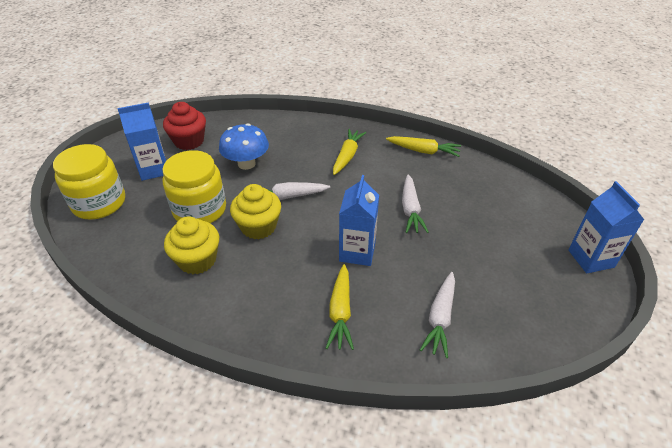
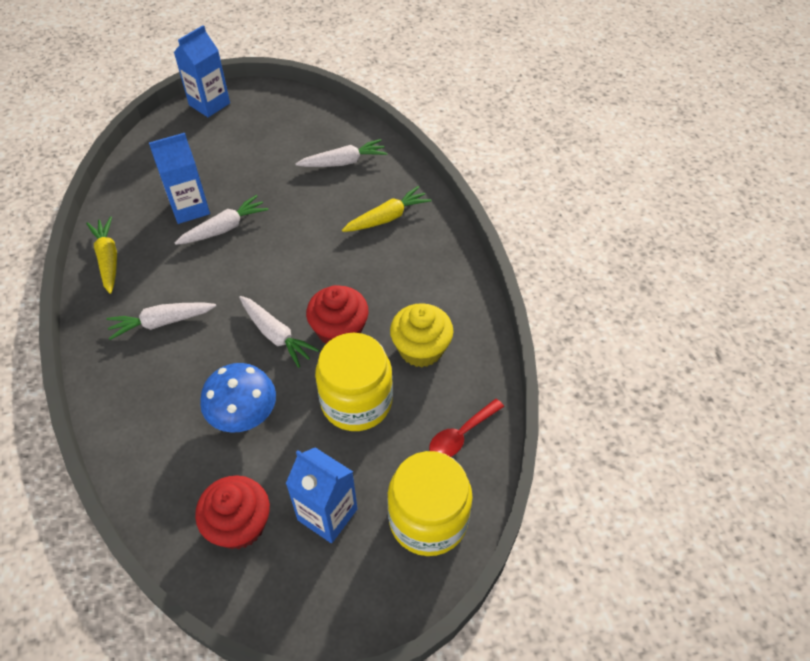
camera: 125 degrees left, 10 degrees up
yellow cupcake [230,184,281,239] -> red cupcake [306,285,369,344]
yellow carrot [333,129,366,175] -> white carrot [107,303,216,340]
blue carton [339,175,379,266] -> blue carton moved to [149,133,210,224]
none -> red spoon [429,399,504,457]

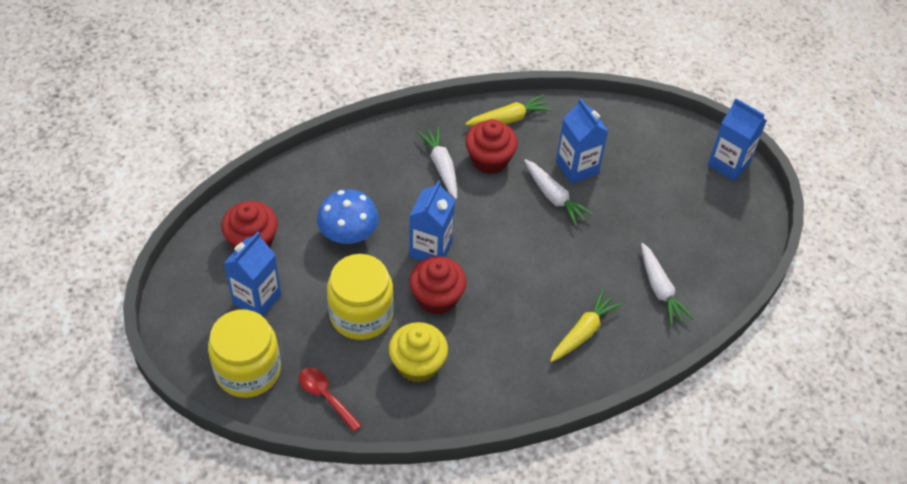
camera: 85 degrees right, 0 degrees up
white carrot [239,296,320,368] -> blue carton [409,180,455,261]
yellow carrot [342,186,431,232] -> yellow carrot turned 105 degrees counterclockwise [550,289,623,362]
none -> red cupcake [465,119,518,174]

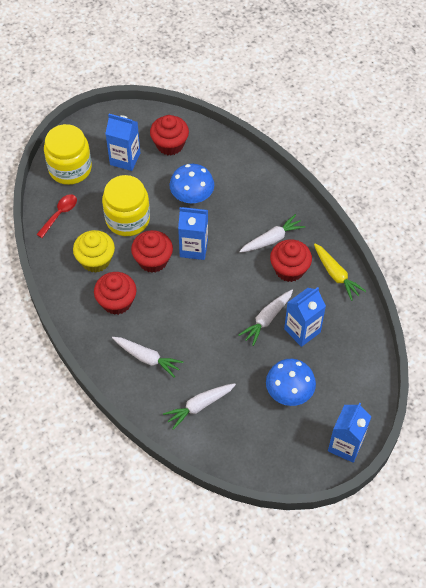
camera: 80 degrees right, 5 degrees up
yellow carrot [550,289,623,362] -> white carrot [112,337,183,378]
none -> red cupcake [94,272,137,315]
none -> blue mushroom [266,359,316,406]

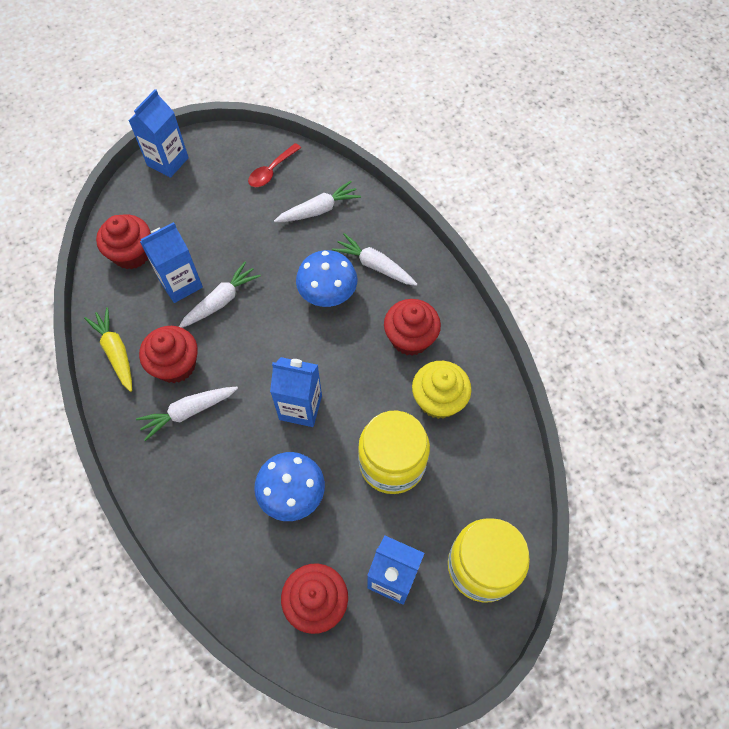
camera: 175 degrees left, 5 degrees up
red spoon [36,194,77,238] -> red spoon moved to [248,143,301,187]
red cupcake [131,230,173,273] -> red cupcake moved to [96,214,151,269]
blue mushroom [266,359,316,406] -> blue mushroom moved to [296,250,357,307]

